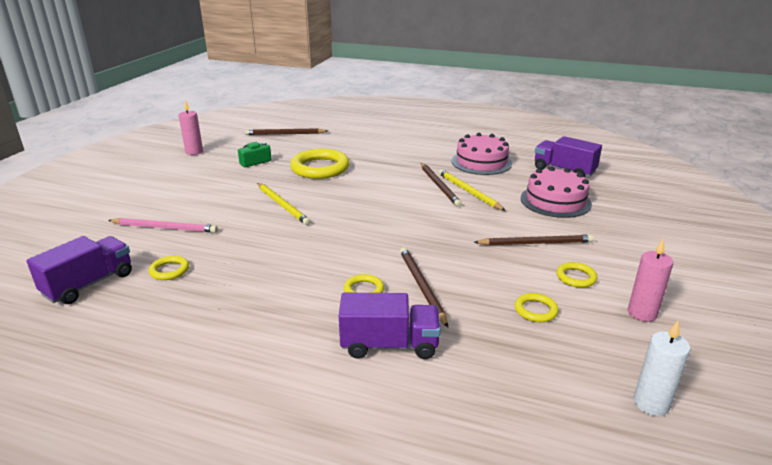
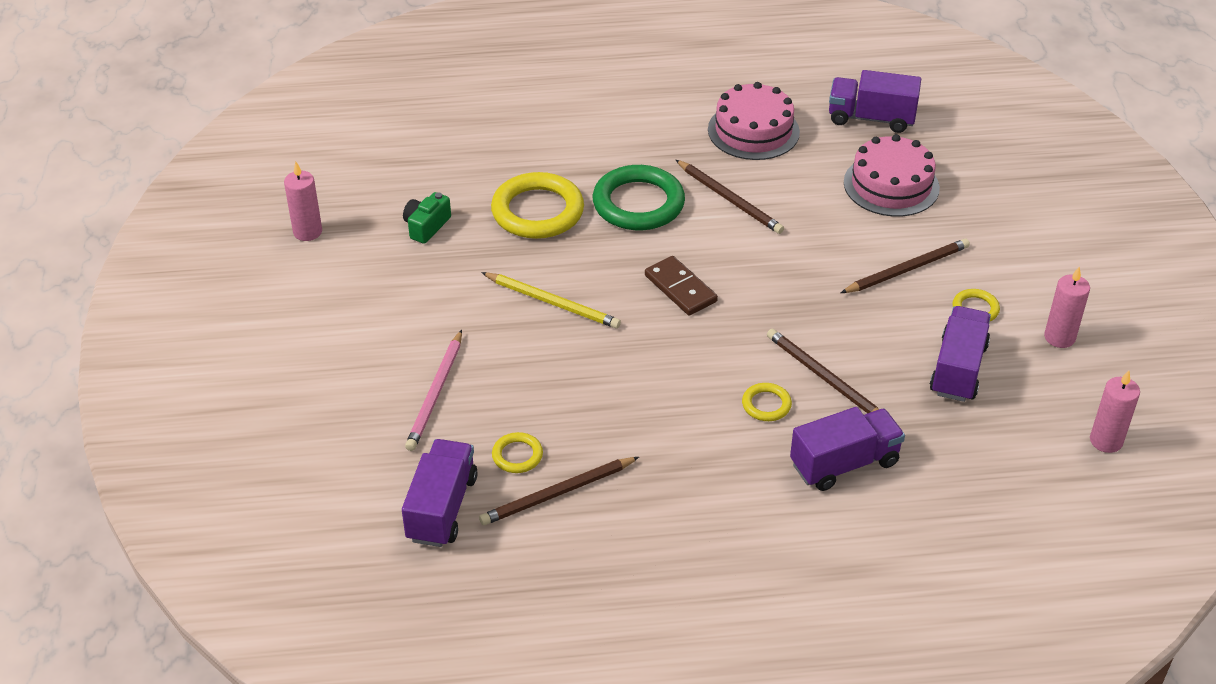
camera: 25 degrees left, 15 degrees up
pink pencil [108,218,218,233] -> pink pencil turned 120 degrees clockwise [405,330,462,451]
brown pencil [245,128,328,135] -> brown pencil moved to [479,457,639,525]
yellow pencil [439,169,506,211] -> none
yellow ring [515,293,559,322] -> purple truck [930,306,991,402]
white candle [634,321,691,416] -> pink candle [1090,370,1140,453]
none -> green ring [593,165,685,230]
none -> brown domino [645,256,718,316]

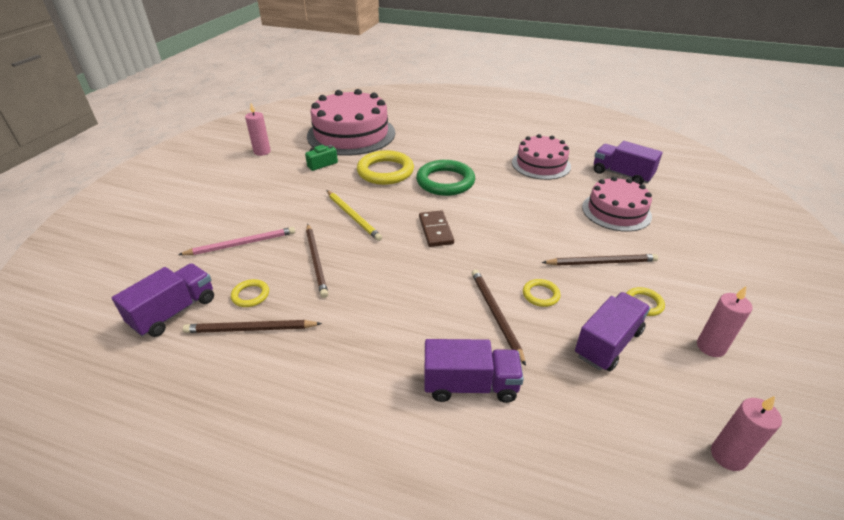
camera: 25 degrees right, 5 degrees down
pink pencil [405,330,462,451] -> pink pencil turned 150 degrees counterclockwise [178,227,295,255]
brown pencil [676,160,784,234] -> brown pencil moved to [306,224,328,298]
yellow ring [742,383,792,421] -> yellow ring moved to [523,279,561,307]
none -> pink cake [307,89,395,156]

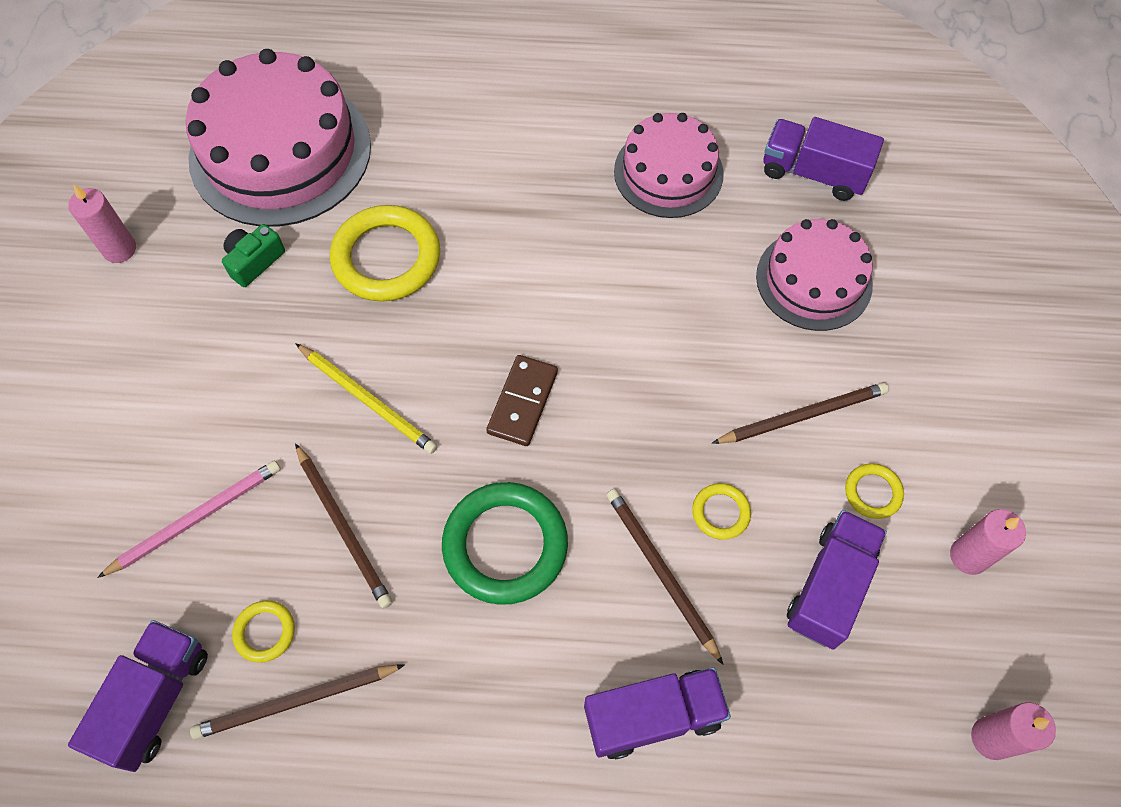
camera: 15 degrees left, 25 degrees up
green ring [416,160,475,196] -> green ring moved to [442,482,568,605]
brown domino [419,210,454,247] -> brown domino turned 45 degrees clockwise [486,355,558,446]

